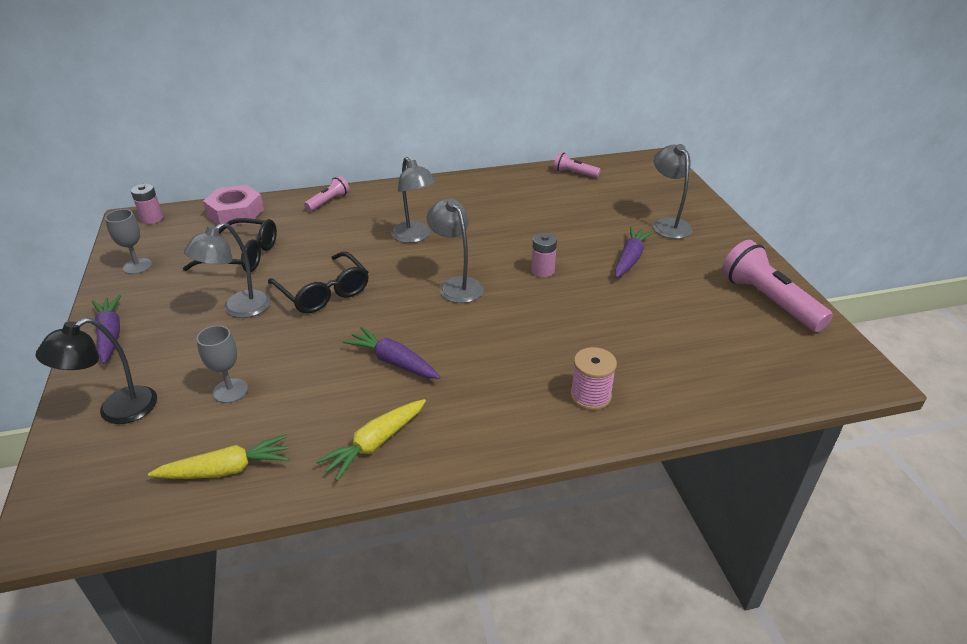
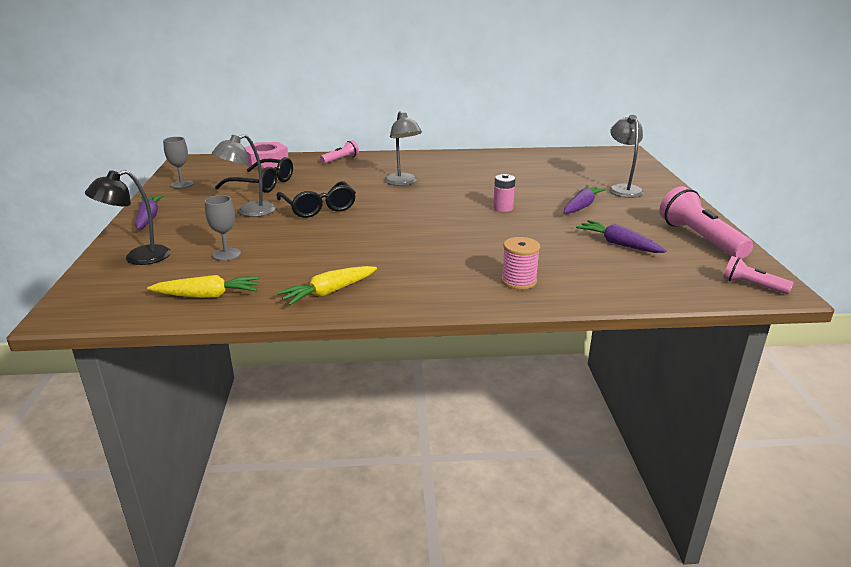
camera: 10 degrees right, 10 degrees down
pink battery [131,184,163,224] -> none
purple carrot [343,327,440,379] -> purple carrot moved to [576,220,666,253]
grey lamp [427,199,484,303] -> none
pink flashlight [553,152,601,178] -> pink flashlight moved to [723,256,794,294]

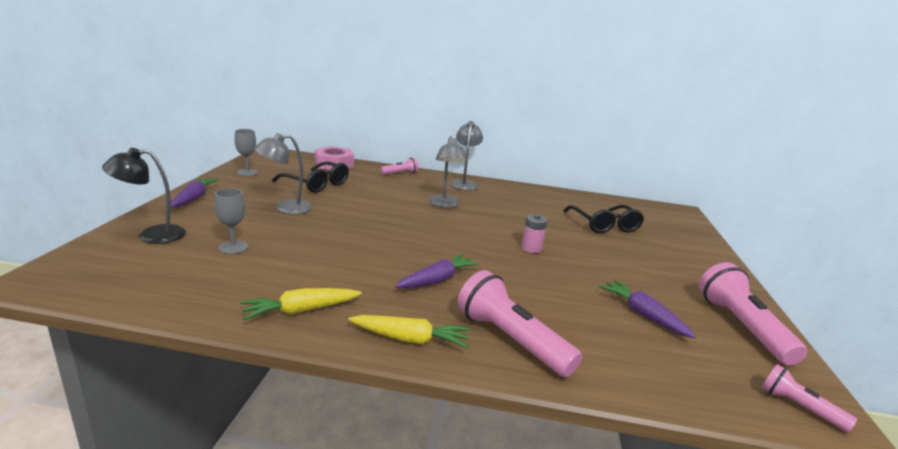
camera: 10 degrees right, 5 degrees down
yellow carrot [147,275,260,298] -> yellow carrot moved to [348,315,470,348]
black glasses [277,181,356,218] -> black glasses moved to [563,205,644,233]
pink spool [501,237,540,290] -> pink flashlight [458,270,582,377]
purple carrot [564,185,607,214] -> purple carrot moved to [395,254,480,288]
grey lamp [609,115,644,198] -> grey lamp moved to [450,121,483,190]

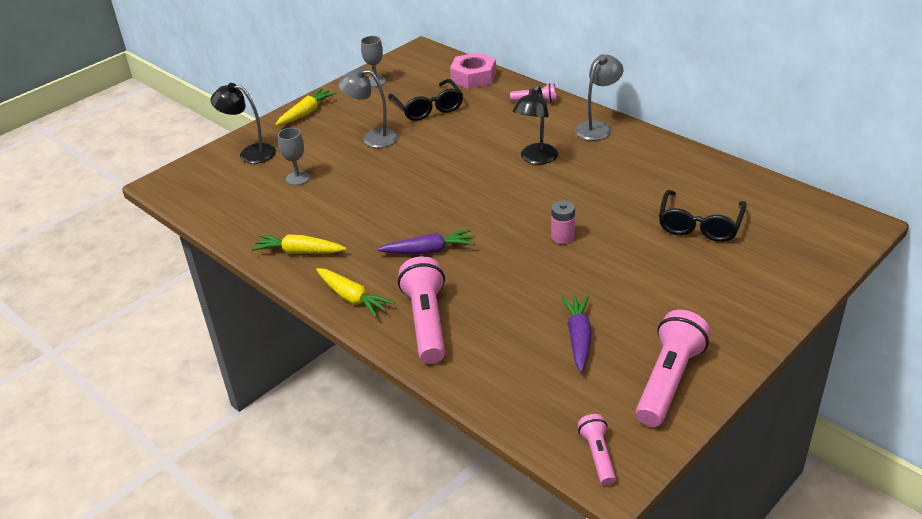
camera: 40 degrees right, 15 degrees up
purple carrot [170,177,219,208] -> yellow carrot [275,88,336,125]
grey lamp [428,136,468,208] -> black lamp [513,85,558,164]

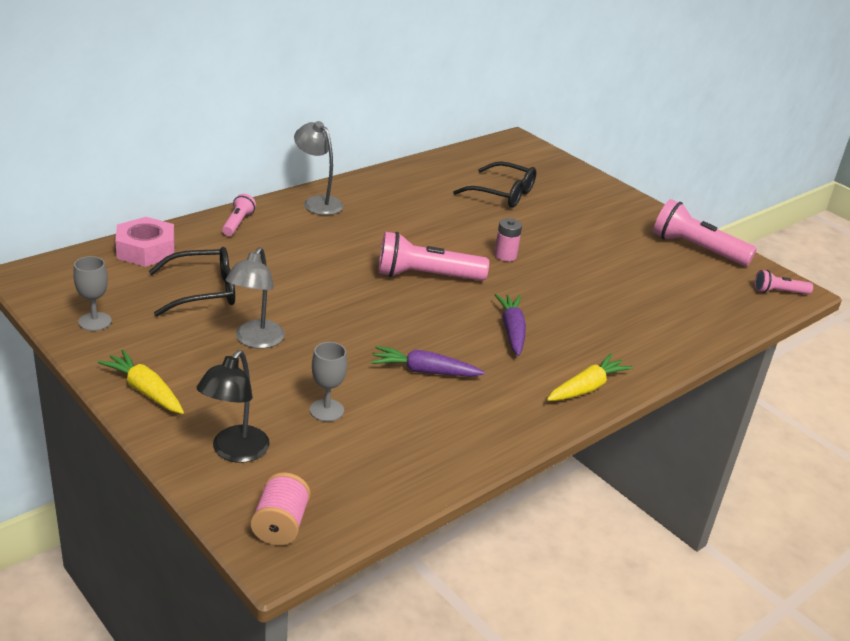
camera: 90 degrees left, 5 degrees down
yellow carrot [252,235,346,254] -> none
pink flashlight [398,256,445,364] -> pink flashlight moved to [378,232,489,281]
black lamp [513,85,558,164] -> none
purple carrot [561,295,592,372] -> purple carrot moved to [371,346,485,377]
none -> pink spool [250,472,311,545]

